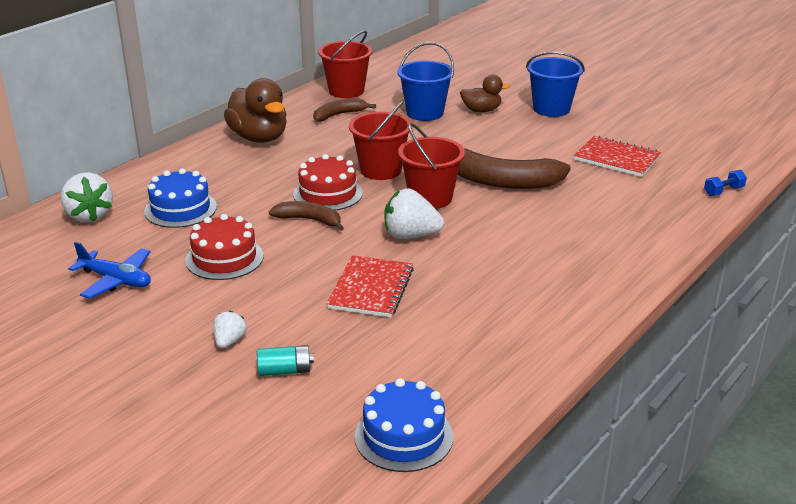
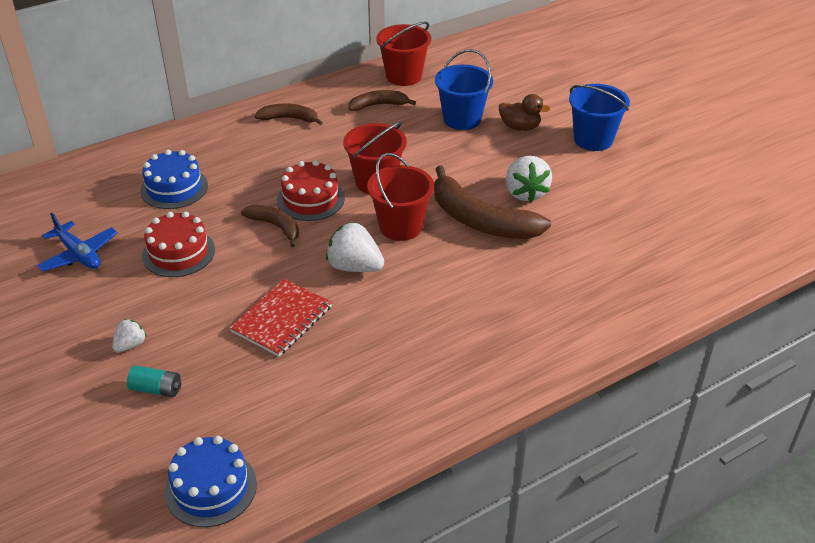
camera: 20 degrees right, 10 degrees up
white strawberry [61,172,113,222] -> white strawberry moved to [506,156,552,203]
brown duck [224,78,287,143] -> brown banana [255,104,323,125]
red notebook [574,136,661,177] -> none
blue dumbbell [704,170,747,196] -> none

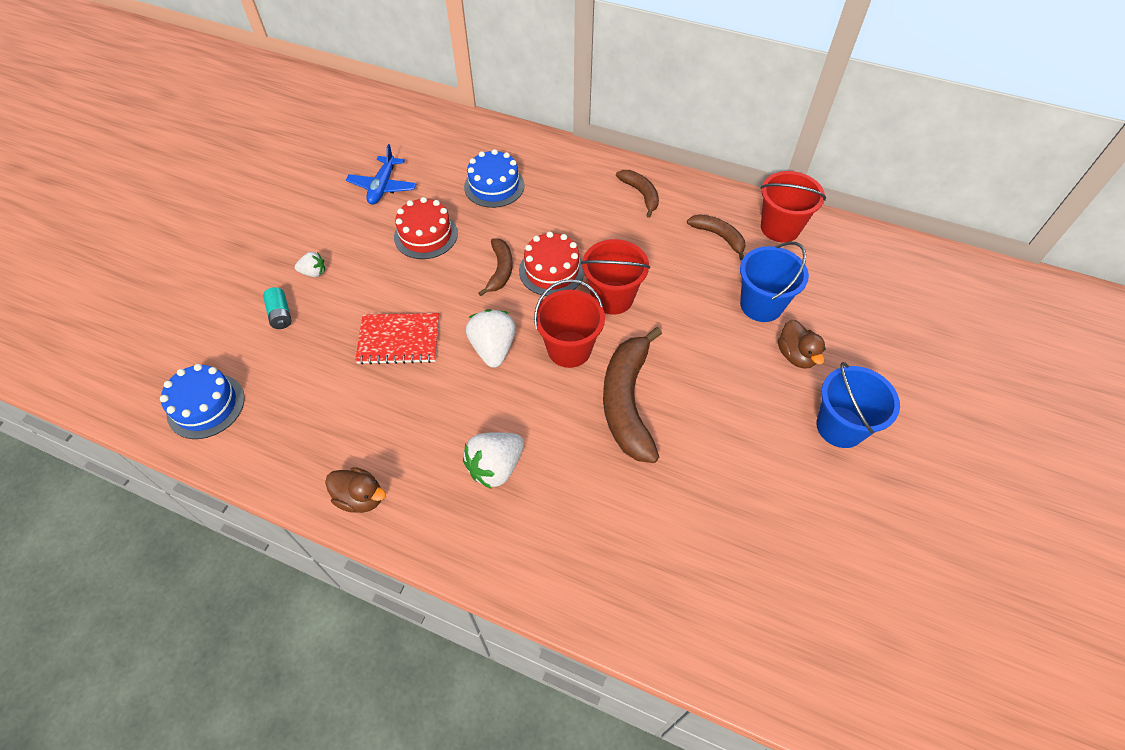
camera: 55 degrees right, 15 degrees up
white strawberry [506,156,552,203] -> white strawberry moved to [463,432,524,489]
none -> brown duck [325,467,386,513]

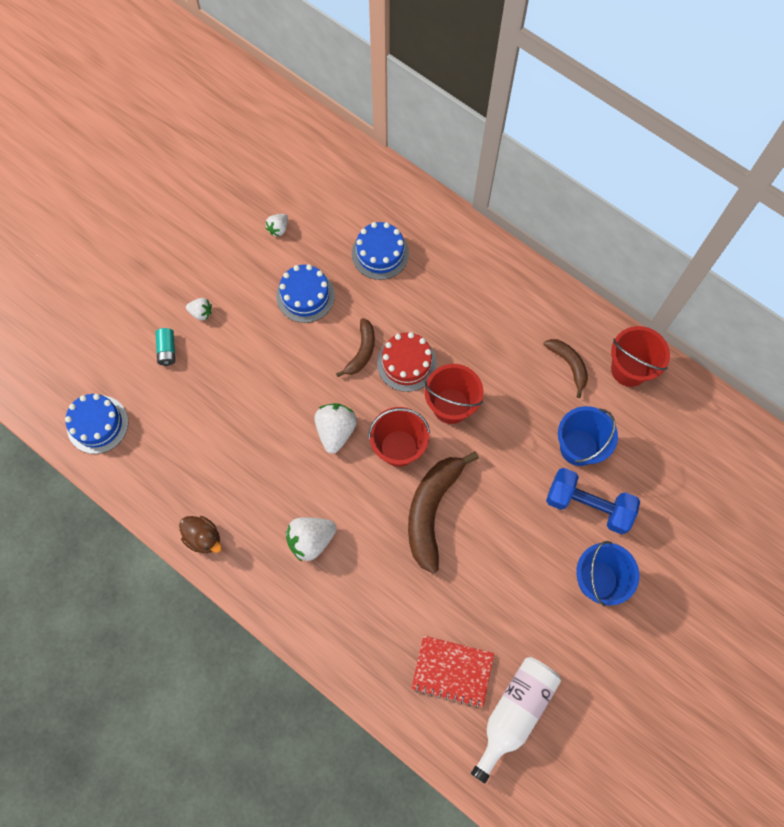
camera: 15 degrees right, 15 degrees up
blue plane [346,144,416,205] -> white strawberry [265,214,288,237]
red notebook [355,313,439,365] -> red notebook moved to [411,636,494,708]
red cake [394,197,458,259] -> blue cake [276,264,335,323]
brown banana [616,170,659,218] -> none
brown duck [778,320,825,369] -> blue dumbbell [546,468,640,534]
none -> white bottle [471,657,561,784]

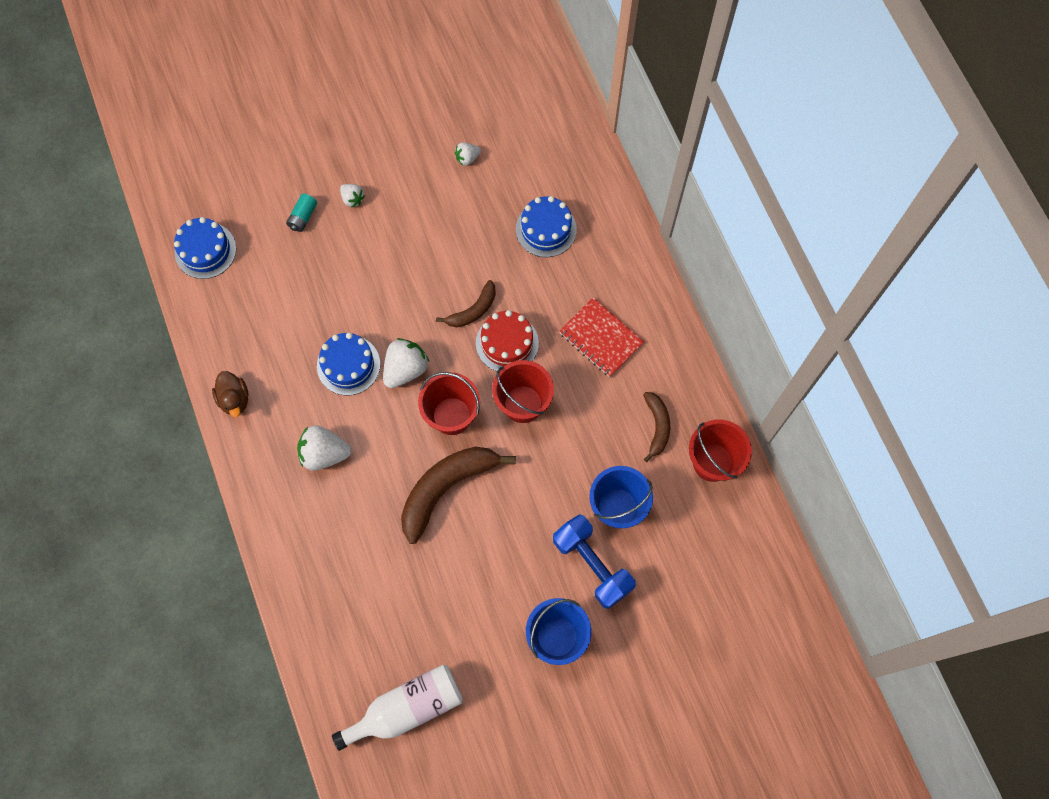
camera: 30 degrees right, 0 degrees up
blue cake [276,264,335,323] -> blue cake moved to [317,332,380,395]
red notebook [411,636,494,708] -> red notebook moved to [559,297,644,377]

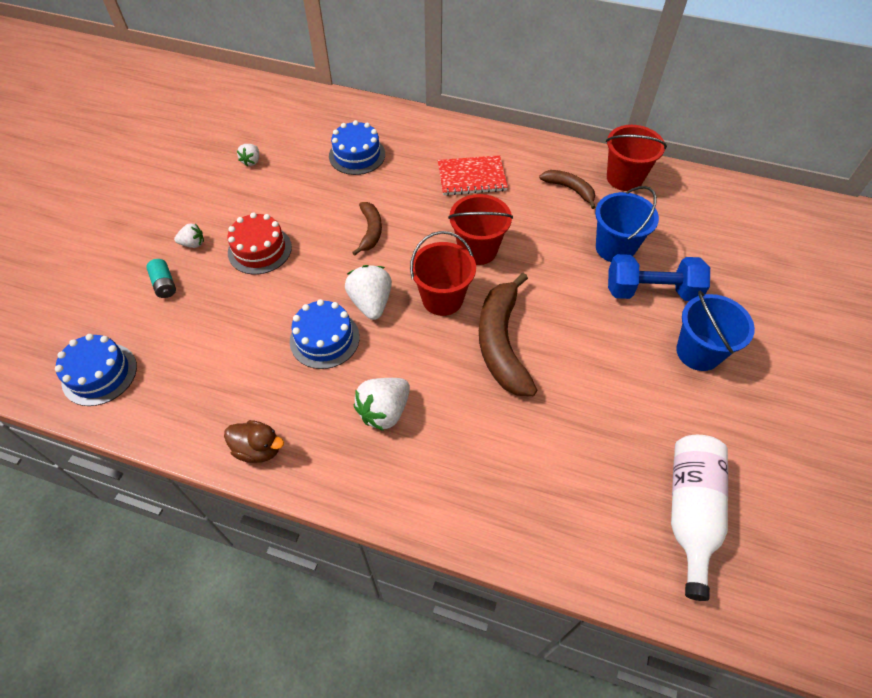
camera: 50 degrees left, 15 degrees down
red cake [476,310,539,371] -> red cake moved to [227,212,292,275]

